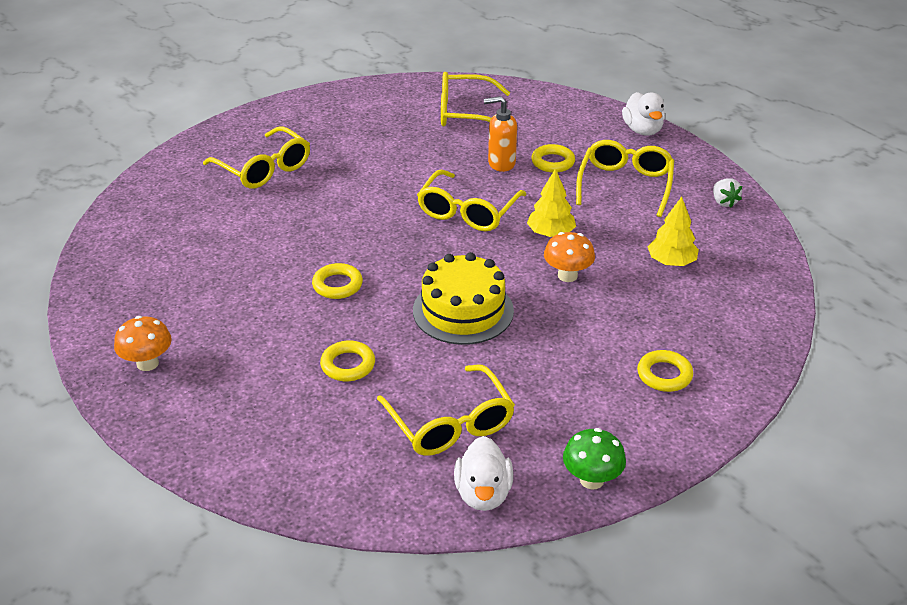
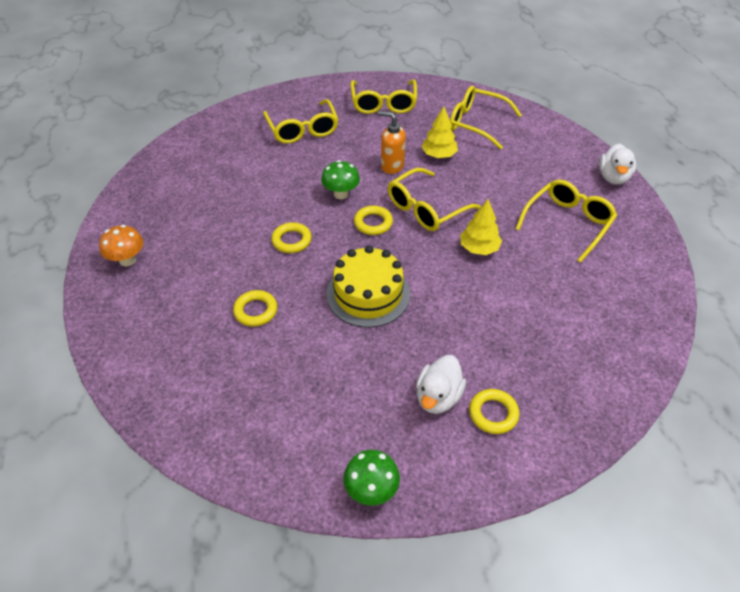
camera: 25 degrees right, 10 degrees up
yellow glasses [377,364,515,456] -> yellow glasses moved to [351,79,417,114]
white duck [454,436,513,511] -> white duck moved to [416,355,466,414]
orange soap dispenser [484,96,517,172] -> orange soap dispenser moved to [378,111,406,174]
yellow ring [531,144,575,173] -> yellow ring moved to [354,206,393,235]
orange mushroom [544,232,595,282] -> none
yellow tree [648,197,699,266] -> yellow tree moved to [422,107,458,158]
white strawberry [713,178,742,208] -> none
none -> green mushroom [321,160,360,199]

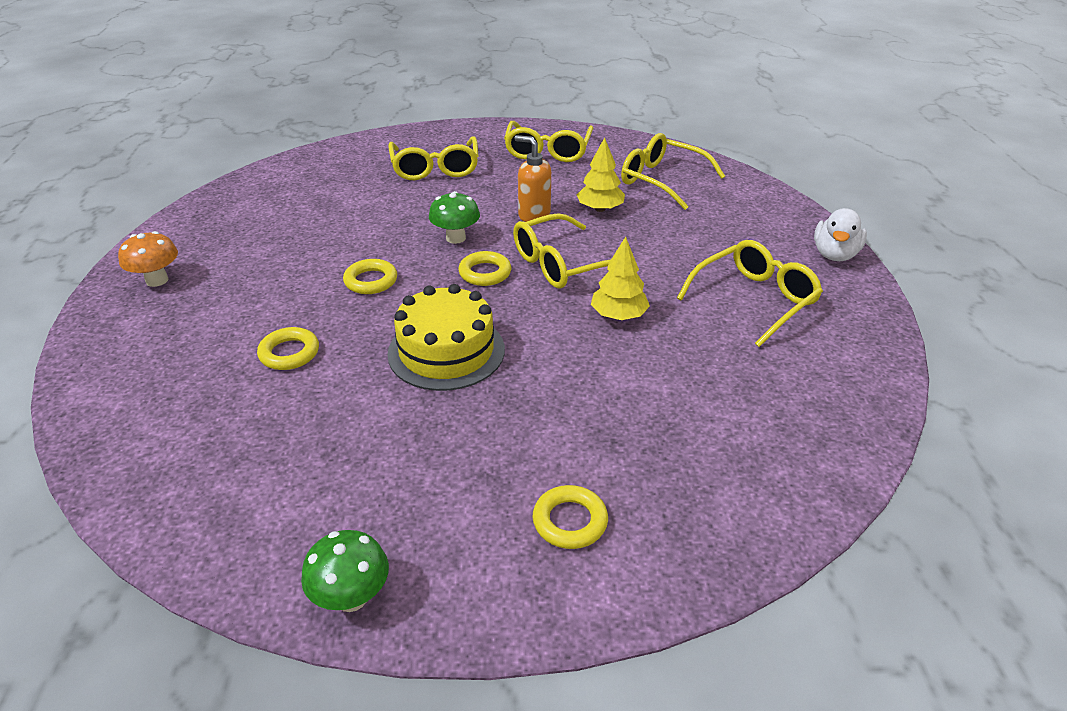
camera: 10 degrees right, 10 degrees down
white duck [416,355,466,414] -> none

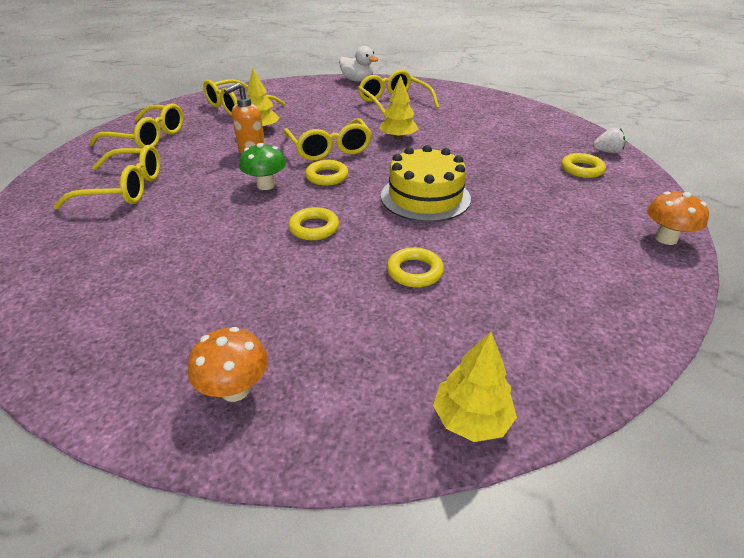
camera: 80 degrees left, 0 degrees up
green mushroom [301,530,389,612] -> orange mushroom [647,191,709,245]
none -> yellow tree [433,332,517,442]
none -> white strawberry [593,128,625,153]

